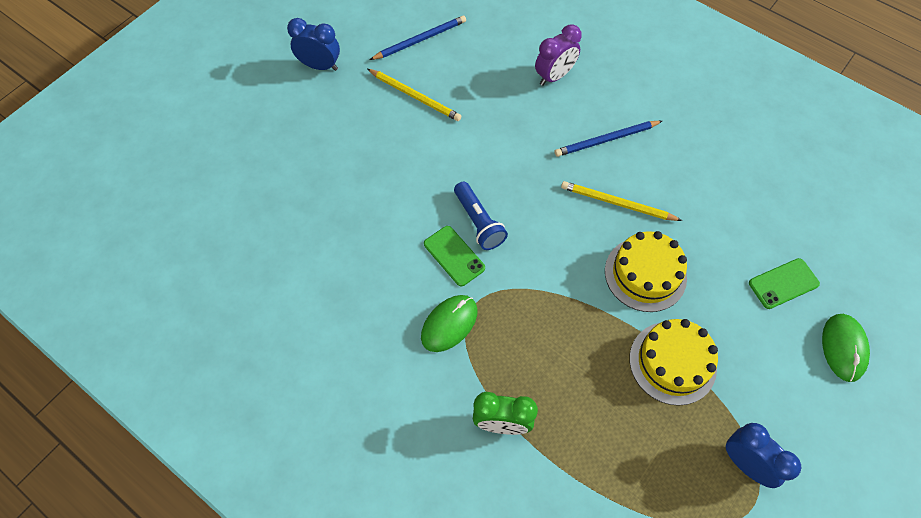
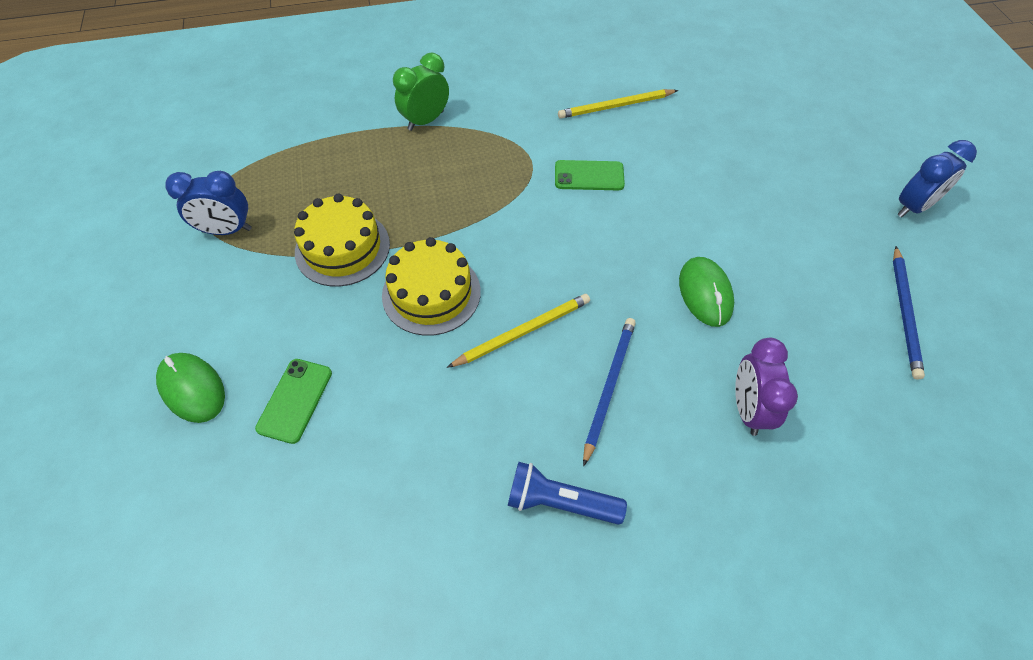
camera: 130 degrees right, 5 degrees down
yellow pencil [367,69,461,121] -> yellow pencil moved to [558,89,678,119]
green mouse [421,295,478,352] -> green mouse moved to [679,257,734,327]
blue flashlight [454,181,508,250] -> blue flashlight moved to [508,462,627,525]

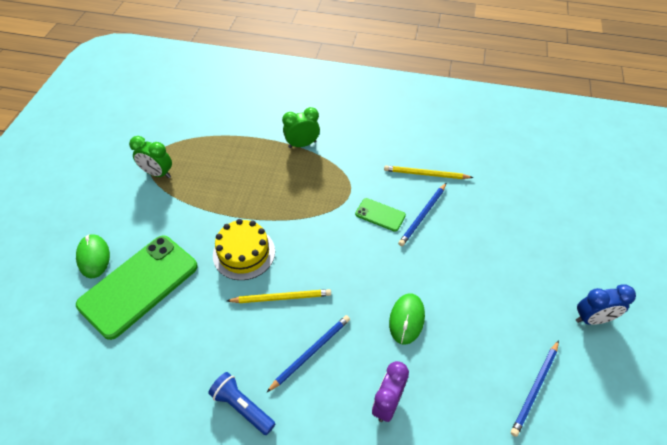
camera: 25 degrees right, 5 degrees down
blue clock [165,171,252,235] -> green clock [129,136,172,178]
green phone [255,359,332,444] -> green phone [76,236,198,340], size x2.19
yellow cake [294,193,390,287] -> none
none -> blue pencil [398,183,446,246]

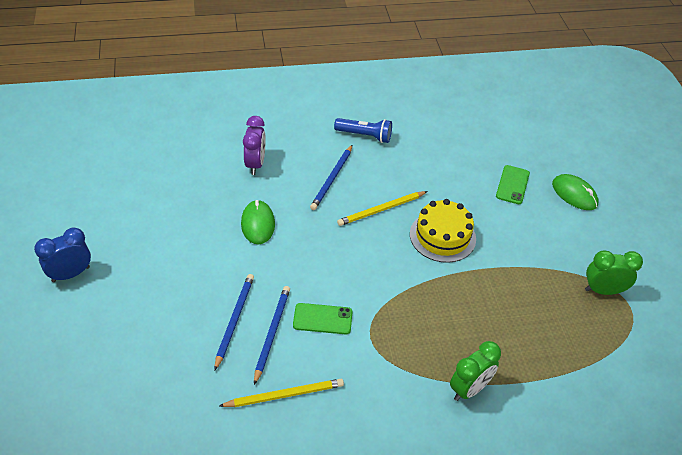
camera: 155 degrees right, 5 degrees down
green phone [76,236,198,340] -> green phone [496,165,530,204], size x0.46
blue pencil [511,340,559,437] -> blue pencil moved to [214,274,254,371]

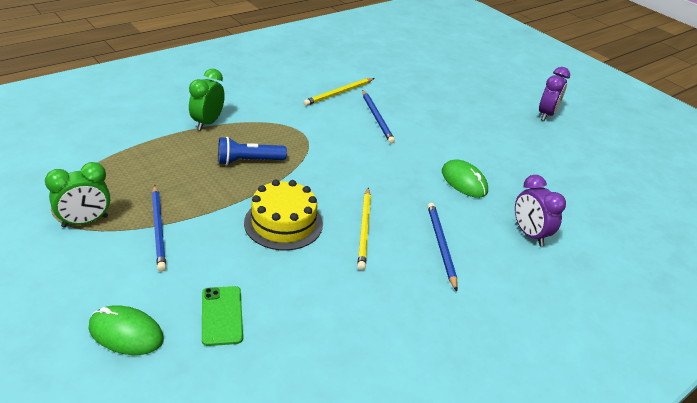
camera: 150 degrees right, 10 degrees down
blue clock [34,227,91,282] -> purple clock [539,67,570,121]
blue pencil [214,274,254,371] -> blue pencil moved to [152,185,166,271]
green phone [293,303,353,334] -> none
blue flashlight [334,118,392,143] -> blue flashlight moved to [218,137,287,165]
yellow pencil [337,191,428,226] -> yellow pencil turned 150 degrees clockwise [357,188,371,270]

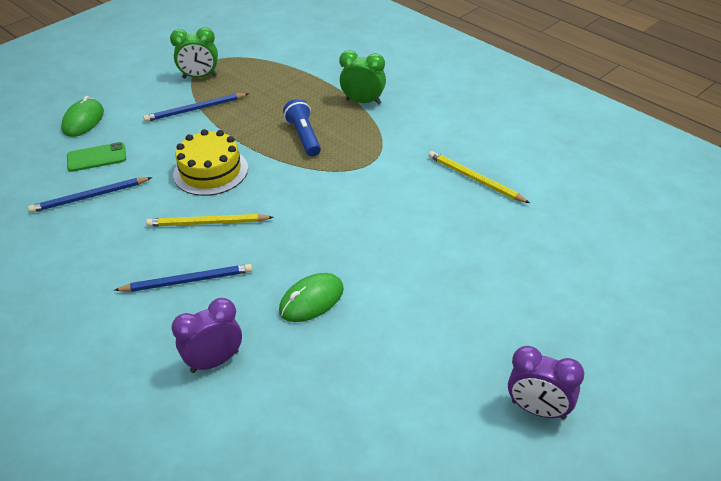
camera: 90 degrees right, 5 degrees up
green clock [45,162,110,227] -> green clock turned 60 degrees counterclockwise [170,27,218,78]
blue pencil [362,90,395,144] -> blue pencil moved to [28,177,152,213]

